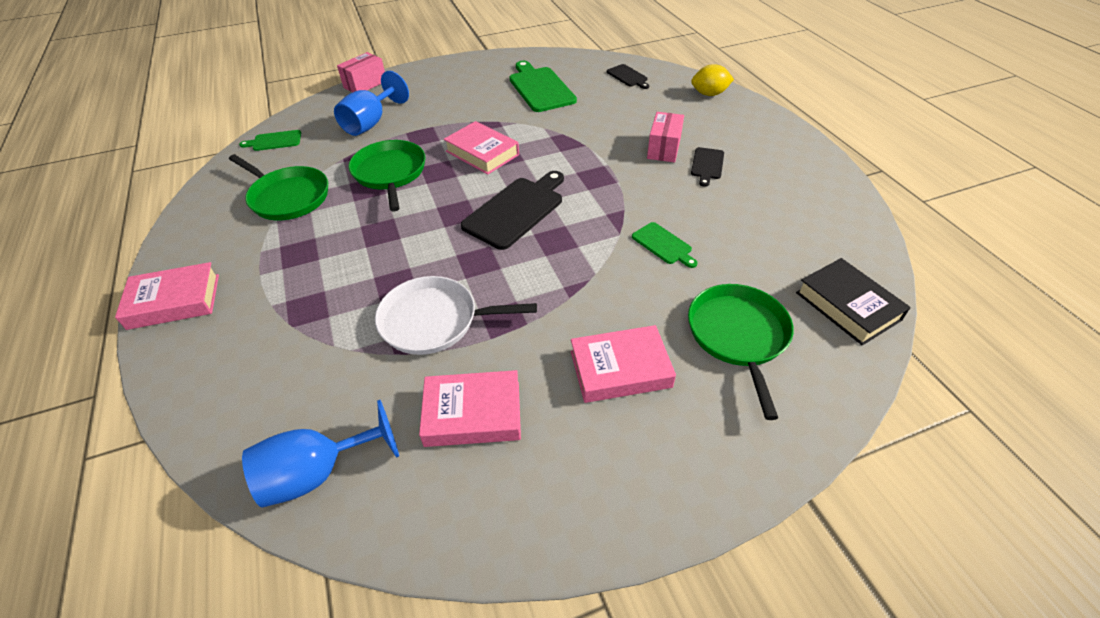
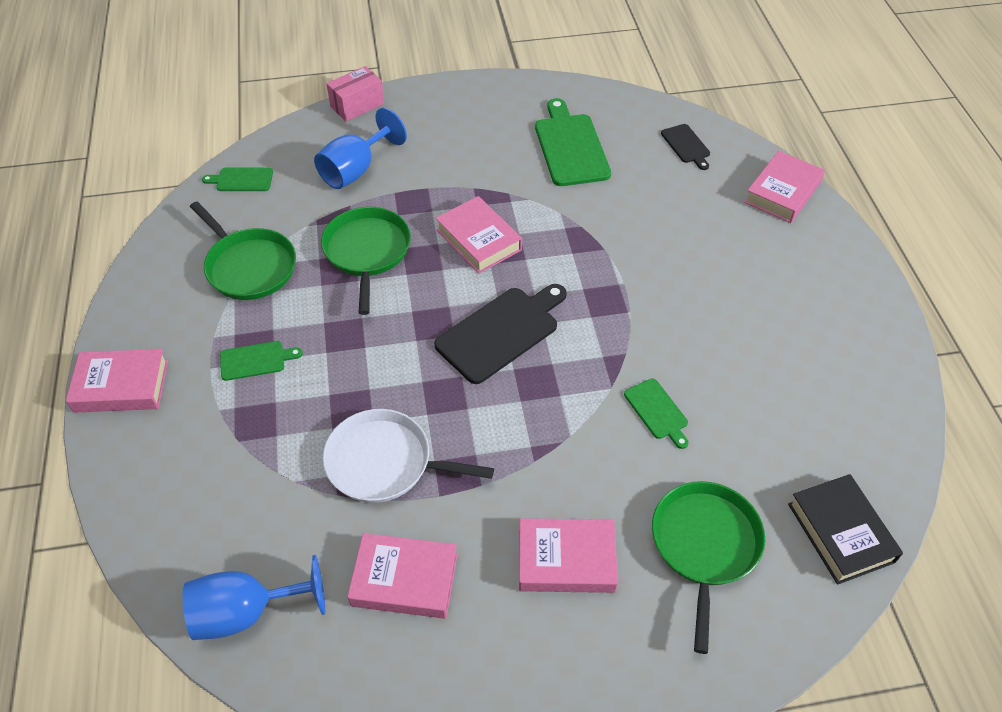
camera: 10 degrees right, 5 degrees up
pink box [647,112,684,162] -> none
yellow lemon [691,64,734,96] -> pink book [744,151,825,223]
black cutting board [691,147,724,187] -> none
none -> green cutting board [220,341,303,381]

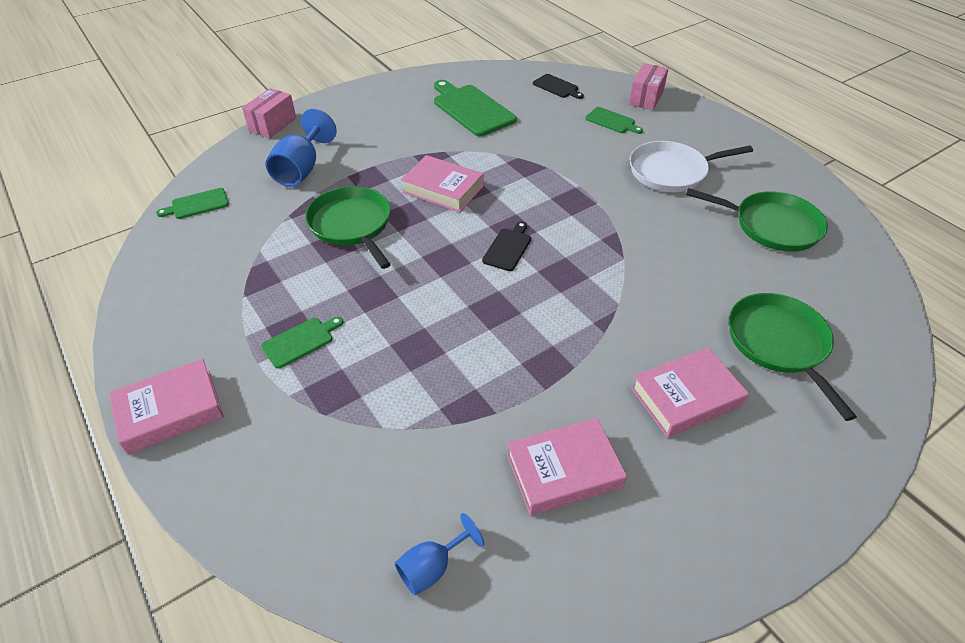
camera: 25 degrees left, 5 degrees down
blue goblet [183,555,325,640] -> blue goblet [395,513,484,595], size x0.59
green pan [190,201,296,300] -> green pan moved to [686,188,828,252]
white pan [323,409,494,503] -> white pan moved to [630,141,753,192]
black cutting board [434,284,567,384] -> black cutting board [482,221,531,271], size x0.53
green cutting board [624,379,689,449] -> green cutting board moved to [585,107,643,134]
pink book [744,151,825,223] -> pink box [629,63,669,110]
black book [788,474,903,585] -> none

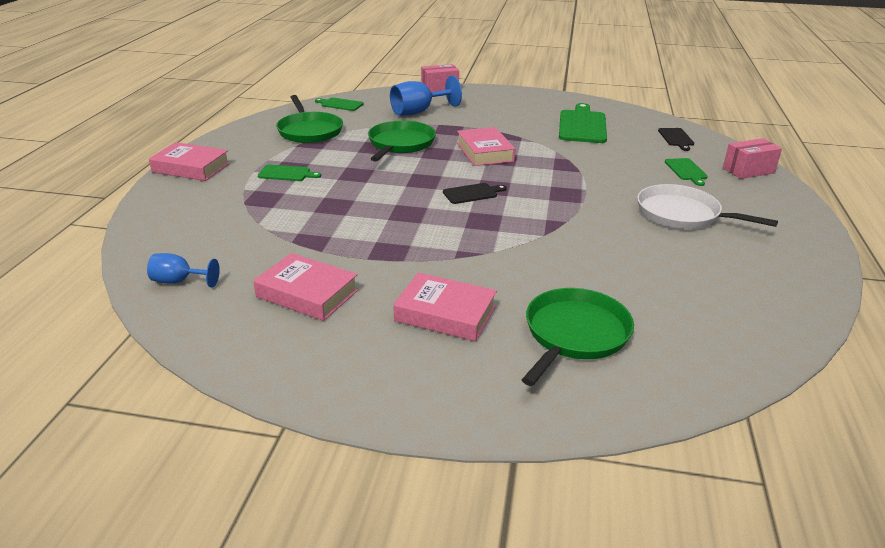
camera: 45 degrees right, 15 degrees down
green pan [686,188,828,252] -> green pan moved to [276,95,343,143]

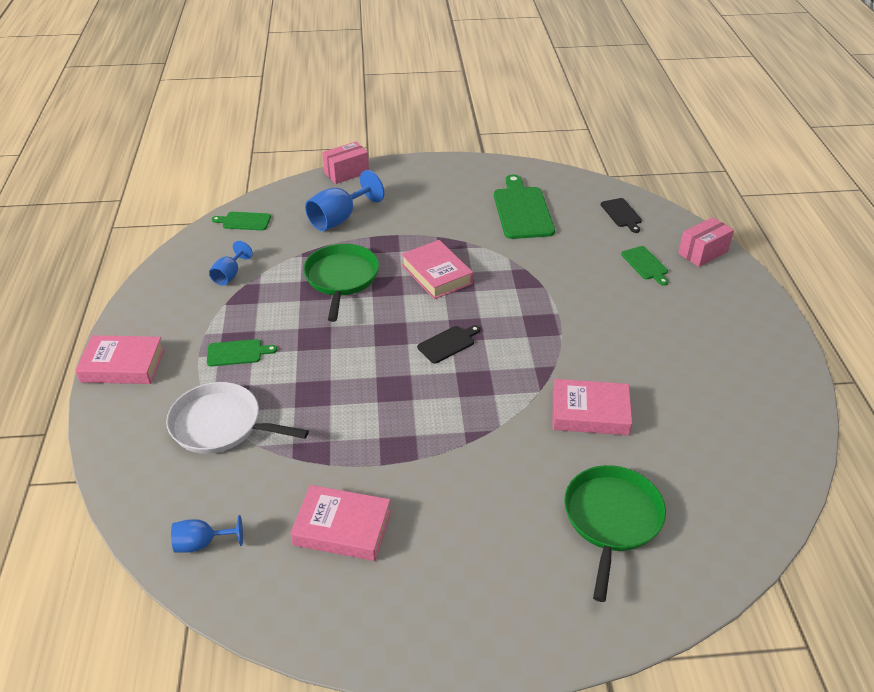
camera: 15 degrees left, 10 degrees up
green pan [276,95,343,143] -> blue goblet [209,241,253,286]
pink book [393,272,497,341] -> pink book moved to [553,379,632,435]
white pan [637,184,778,229] -> white pan moved to [166,382,309,454]

